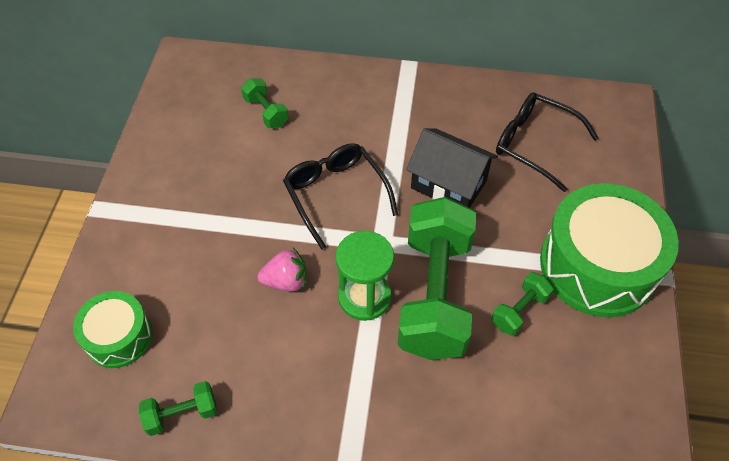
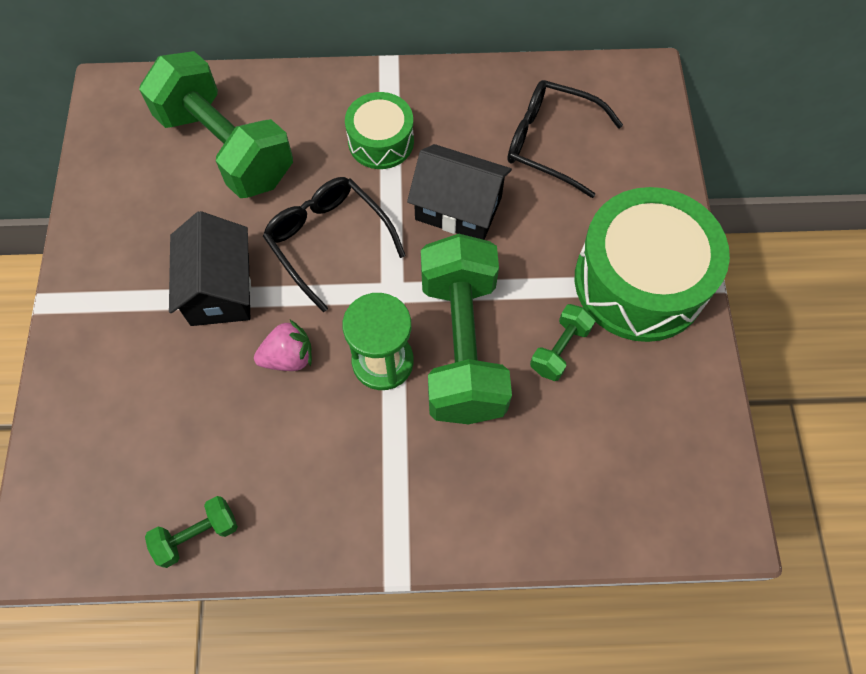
camera: 10 degrees left, 10 degrees up
green drum [73,291,153,368] -> green drum moved to [345,92,414,169]
green dumbbell [241,78,289,128] -> green dumbbell [139,51,293,198], size x2.30
none -> black house [169,211,251,326]

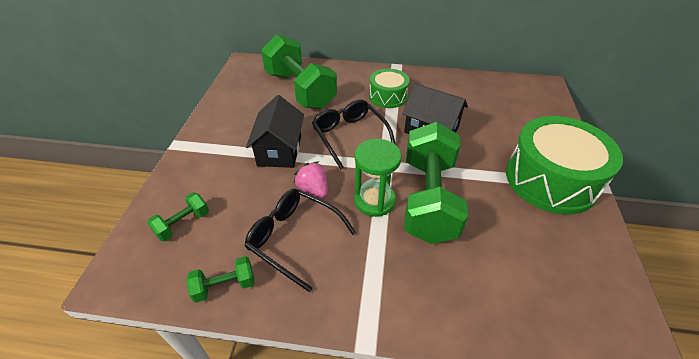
camera: 10 degrees right, 20 degrees down
pink strawberry [254,320,312,371] -> pink strawberry turned 120 degrees counterclockwise [294,161,328,198]
black glasses [507,80,623,198] -> black glasses moved to [245,189,356,292]
green dumbbell [530,304,595,381] -> green dumbbell moved to [147,192,209,241]

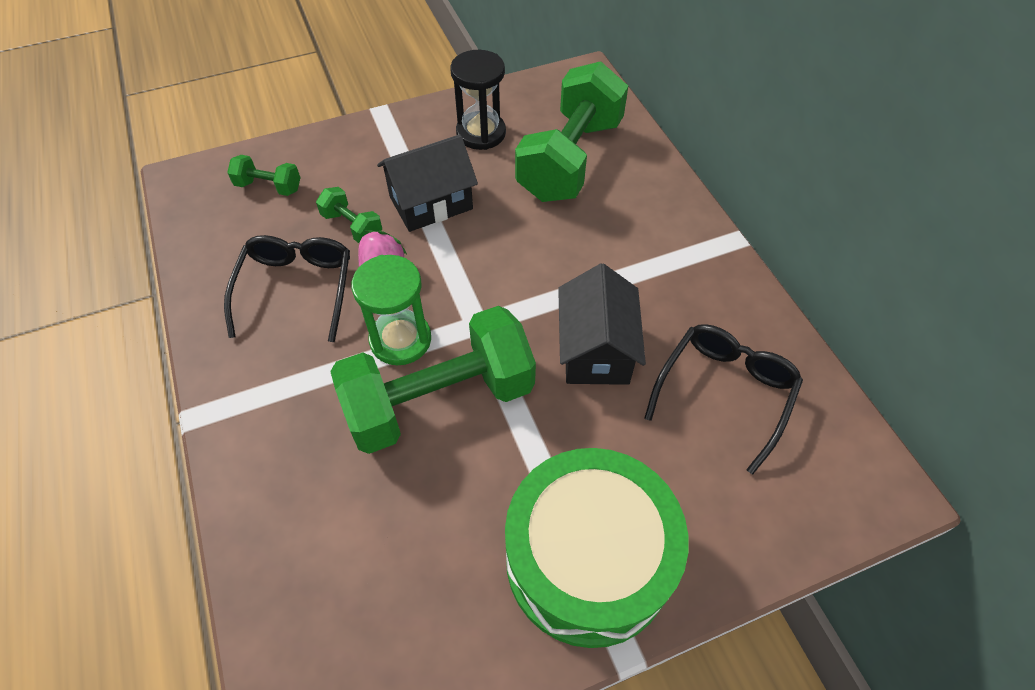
camera: 60 degrees right, 10 degrees up
green dumbbell [186,256,255,303] -> green dumbbell moved to [316,187,382,243]
black glasses [312,99,396,169] -> black glasses moved to [644,324,803,475]
green drum [369,69,410,108] -> none
none -> black hourglass [450,50,506,150]

